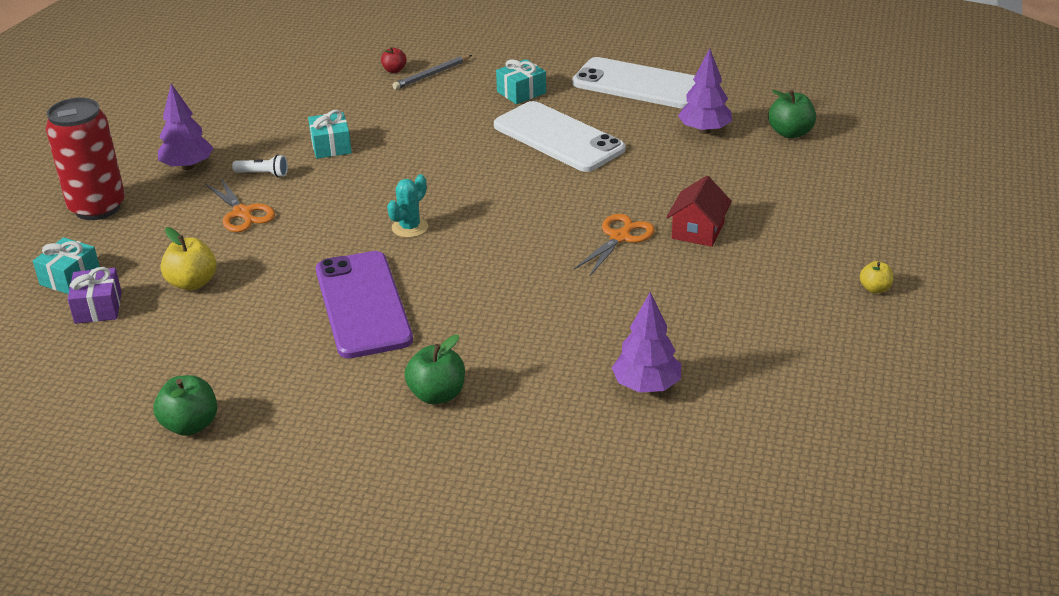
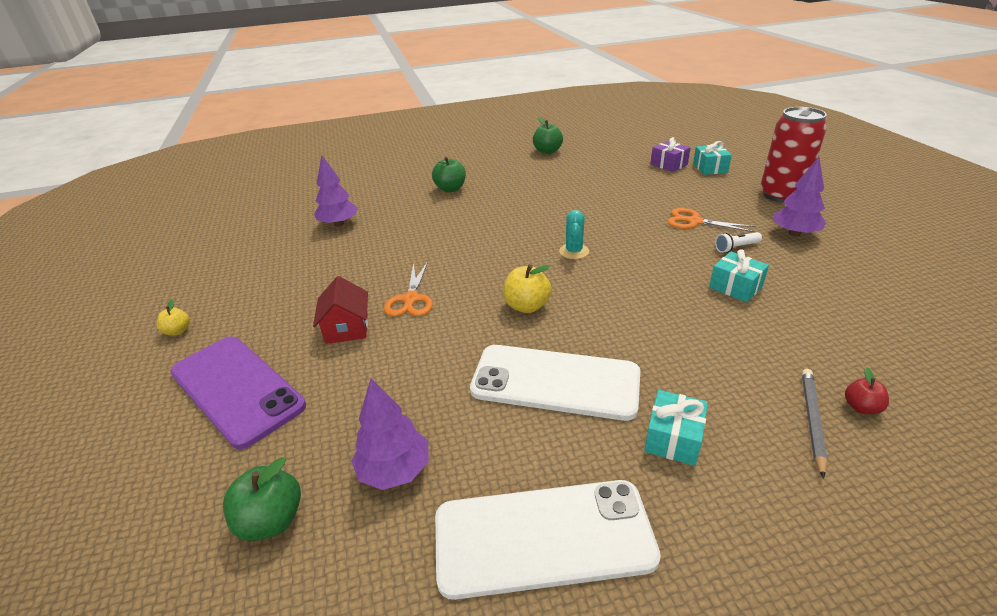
camera: 150 degrees right, 0 degrees up
yellow apple [160,227,217,290] -> yellow apple moved to [503,264,552,313]
purple phone [316,251,413,358] -> purple phone moved to [170,337,306,449]

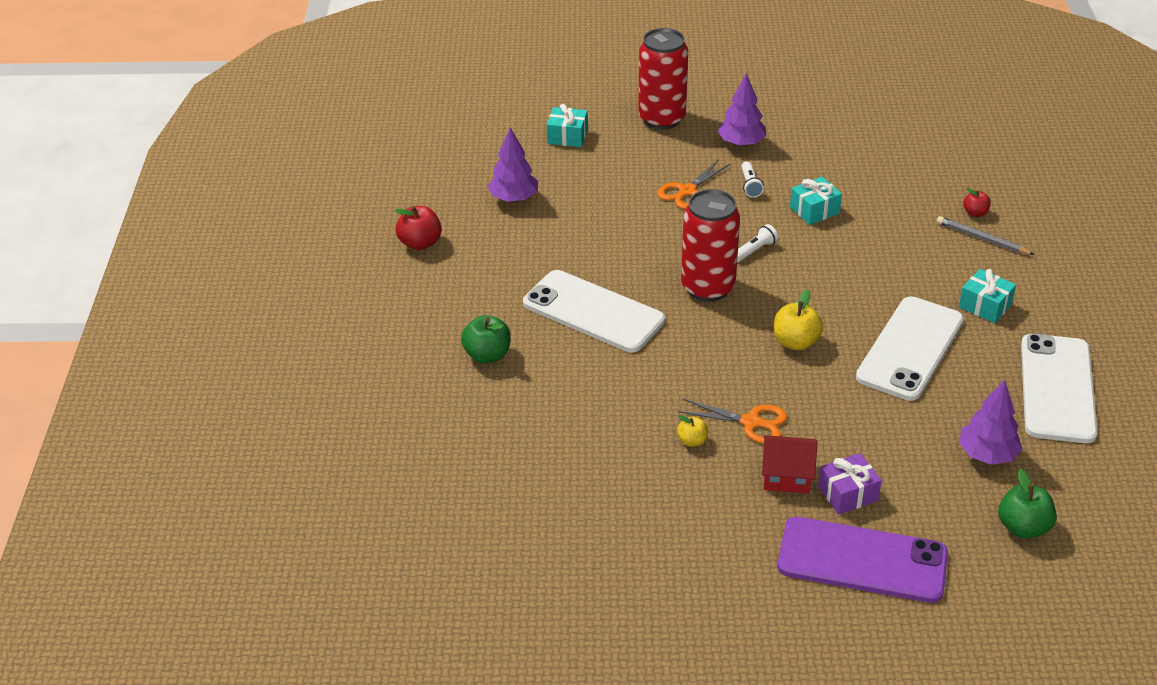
camera: 75 degrees left, 5 degrees up
yellow apple [157,299,190,336] -> yellow apple moved to [677,415,708,447]
purple phone [170,337,306,449] -> purple phone turned 45 degrees clockwise [777,517,948,603]
purple tree [314,155,358,227] -> purple tree moved to [488,127,538,202]
green apple [533,117,563,154] -> red apple [394,206,442,250]
turquoise cactus [559,210,589,259] -> red can [681,189,740,302]
purple gift [651,137,691,172] -> purple gift moved to [818,453,882,514]
none -> white phone [523,270,665,352]
none -> white flashlight [737,224,778,262]

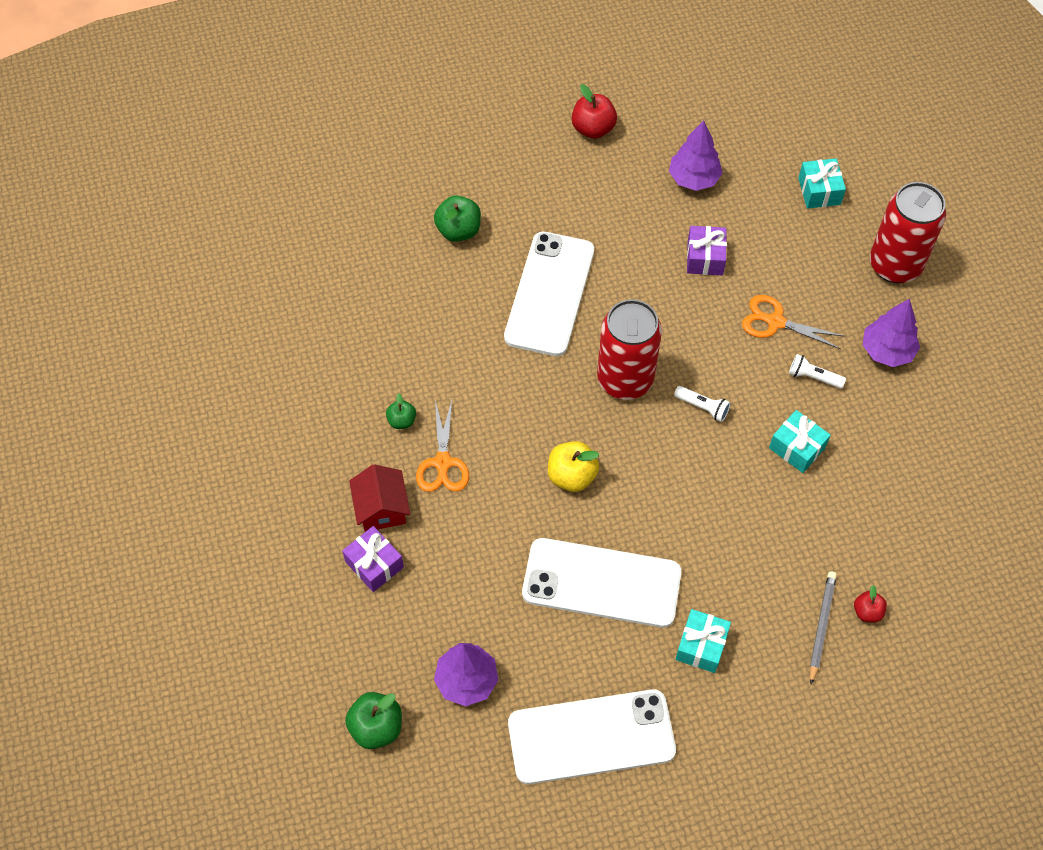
camera: 70 degrees right, 20 degrees up
yellow apple [677,415,708,447] -> green apple [386,393,416,429]
white flashlight [741,161,764,198] -> white flashlight turned 45 degrees clockwise [789,354,846,389]
purple phone [777,517,948,603] -> none
none -> purple gift [687,226,727,275]

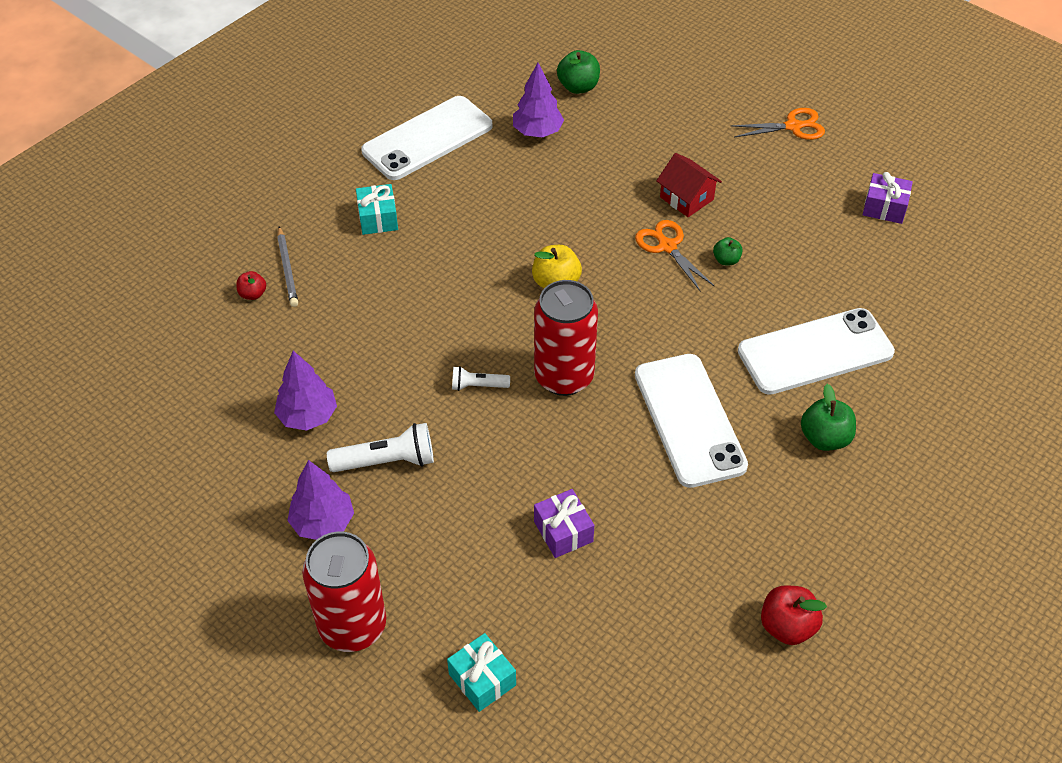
camera: 150 degrees right, 10 degrees down
purple gift [342,526,404,592] -> purple gift moved to [863,172,913,224]
white phone [522,538,681,628] -> white phone moved to [738,308,895,395]
purple tree [669,121,723,191] -> purple tree moved to [274,351,337,431]
orange scissors [742,295,844,349] -> orange scissors moved to [731,108,825,140]
turquoise gift [769,410,831,473] -> none
white flashlight [789,354,846,389] -> white flashlight [327,423,434,472], size x1.70

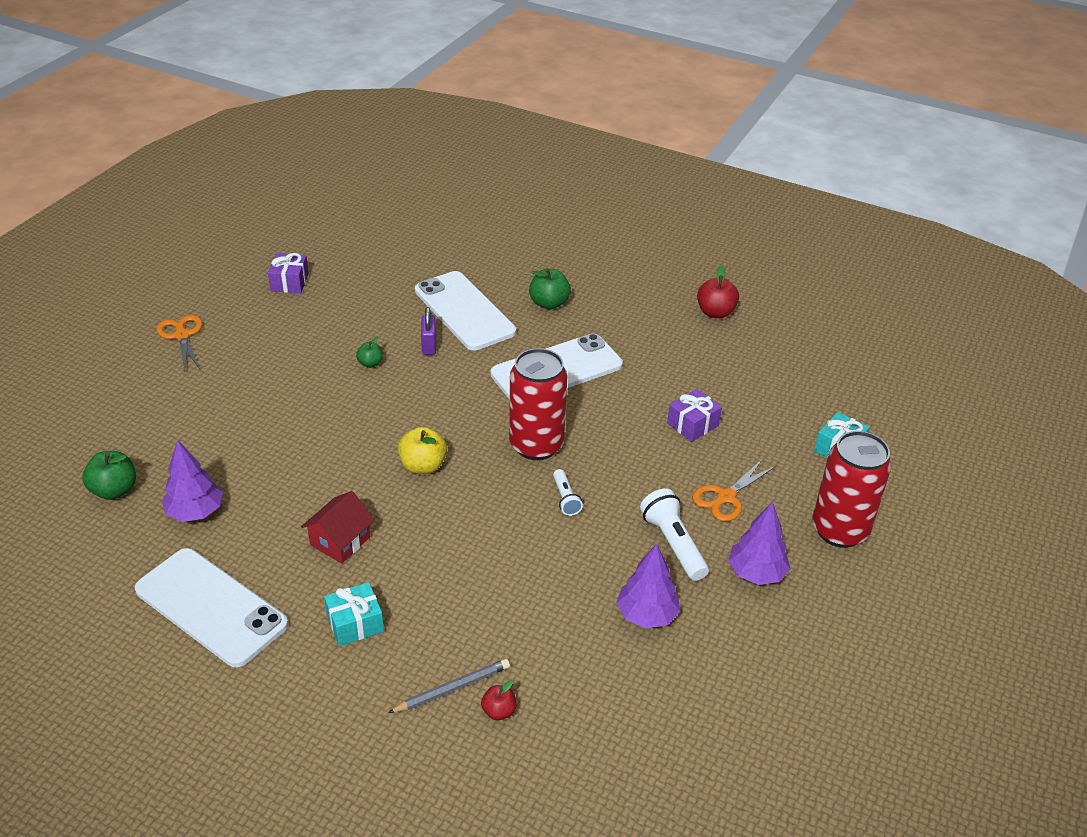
camera: 105 degrees left, 10 degrees down
orange scissors [635,220,714,292] -> orange scissors moved to [692,459,776,521]
red house [656,153,722,217] -> red house moved to [301,491,375,563]
none -> purple padlock [421,307,436,355]

